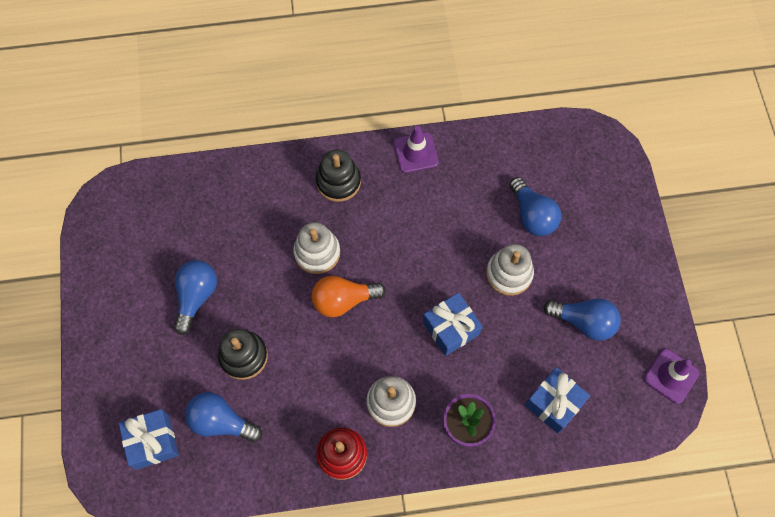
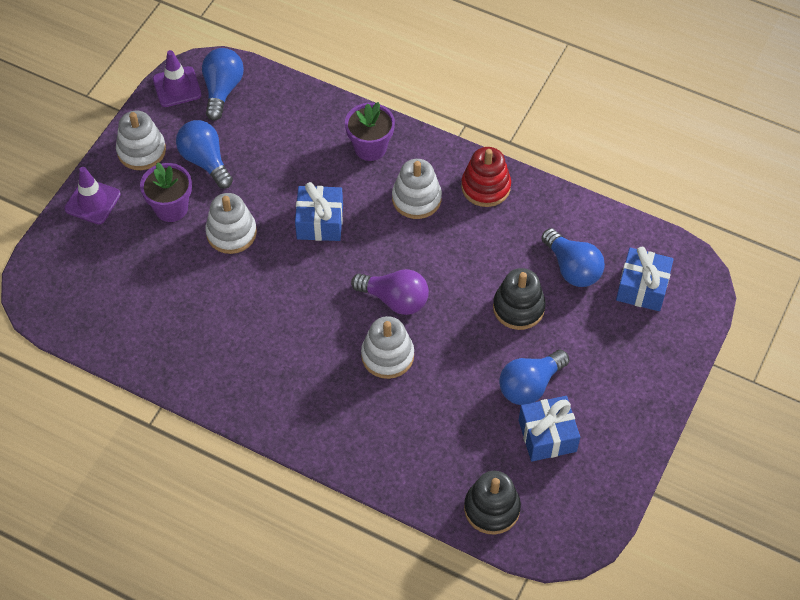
camera: 145 degrees left, 10 degrees down
orange light bulb [311,276,386,317] -> purple light bulb [351,269,429,315]
black stacking toy [316,149,361,202] -> black stacking toy moved to [464,471,521,534]
purple traffic cone [394,126,439,173] -> purple traffic cone moved to [64,167,121,224]
blue light bulb [509,177,561,236] -> blue light bulb moved to [202,48,244,121]
blue gift [525,367,590,433] -> blue gift moved to [519,396,580,461]
none -> white stacking toy [116,111,166,170]
none -> purple flower pot [140,162,192,222]

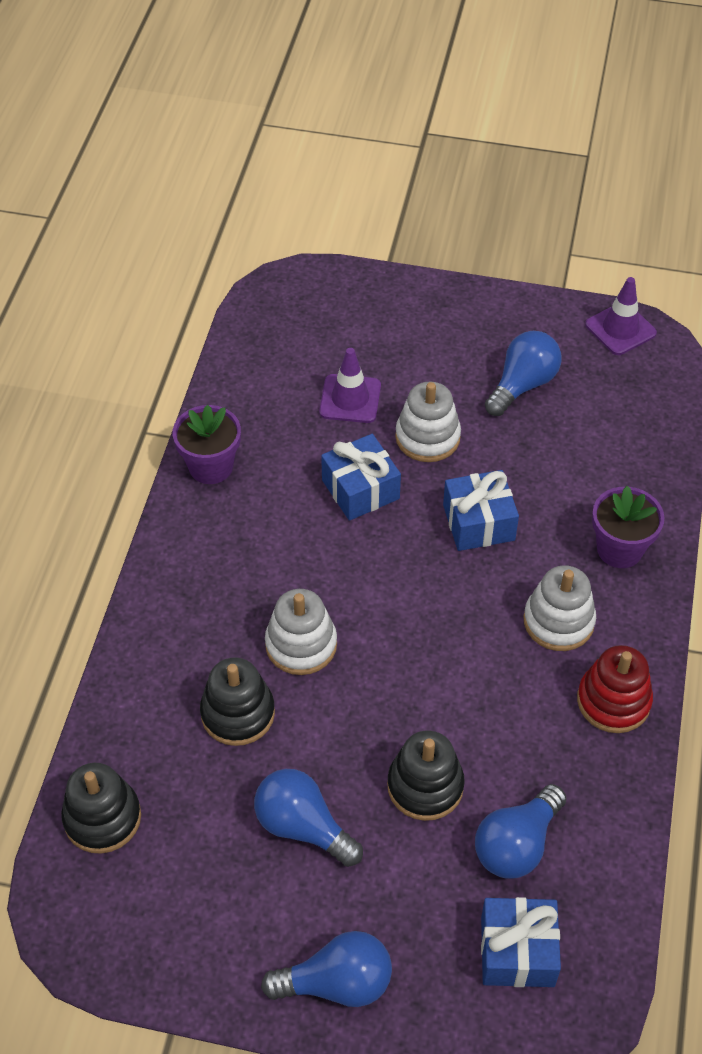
camera: 75 degrees right, 5 degrees down
purple traffic cone [64,167,121,224] -> purple traffic cone moved to [319,348,381,423]
white stacking toy [116,111,166,170] -> none
purple flower pot [140,162,192,222] -> purple flower pot moved to [173,405,241,484]
blue light bulb [202,48,244,121] -> blue light bulb moved to [261,931,392,1007]
purple light bulb [351,269,429,315] -> none
blue gift [519,396,580,461] -> blue gift moved to [321,434,401,521]
none -> black stacking toy [200,657,275,746]

